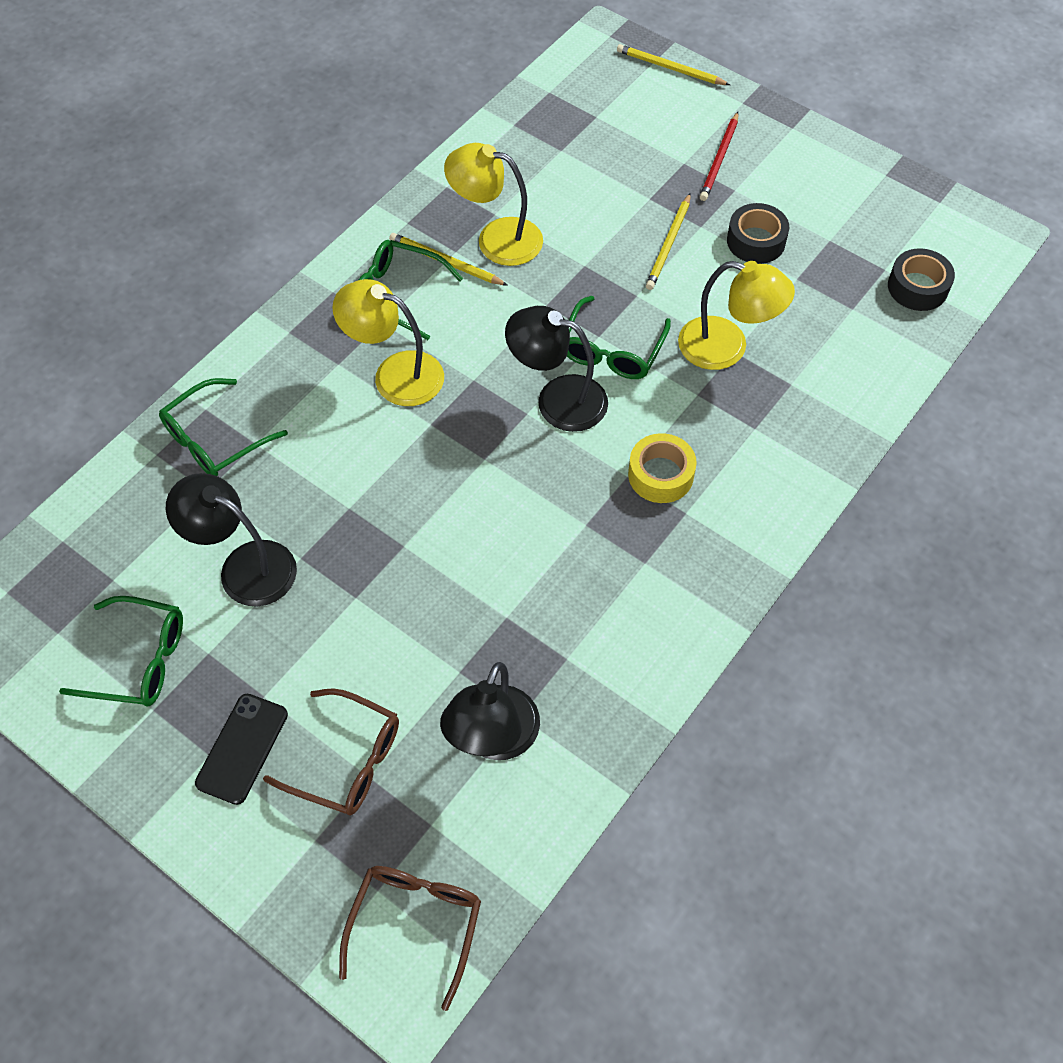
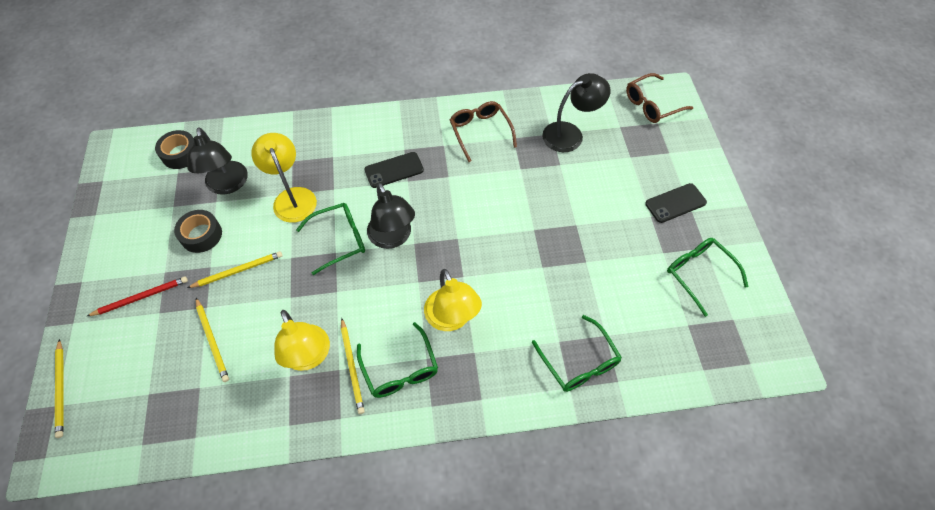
camera: 135 degrees left, 0 degrees up
green glasses [159,378,288,476] -> green glasses turned 60 degrees clockwise [532,315,622,392]
black lamp [166,473,297,606] -> black lamp moved to [187,127,248,195]
brown glasses [263,689,399,815] -> brown glasses moved to [450,101,517,162]
yellow tape [628,433,697,503] -> black phone [365,152,424,188]
none -> yellow pencil [196,298,229,382]

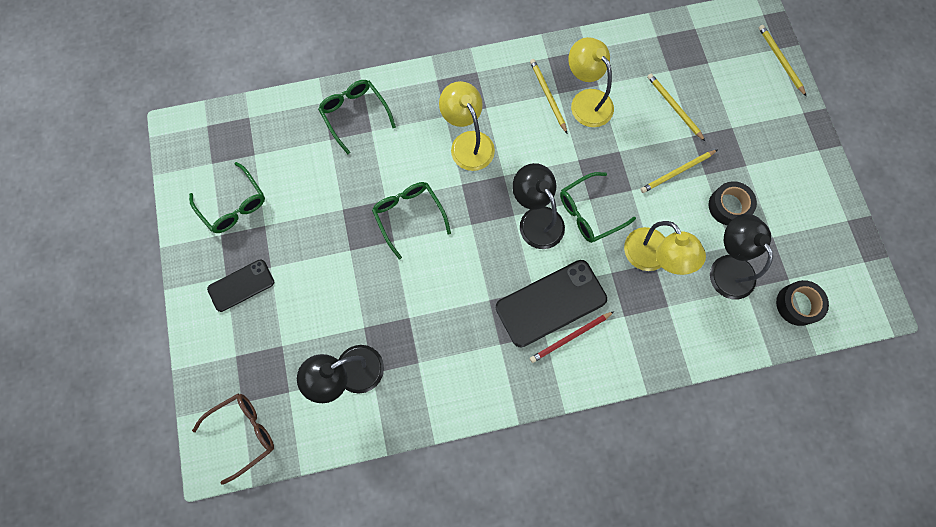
camera: 175 degrees right, 15 degrees up
red pencil [87,277,188,316] -> red pencil moved to [530,311,614,363]
green glasses [357,322,438,398] -> green glasses moved to [372,182,451,259]
black phone [365,152,424,188] -> black phone [496,260,607,348], size x1.68
brown glasses [450,101,517,162] -> none

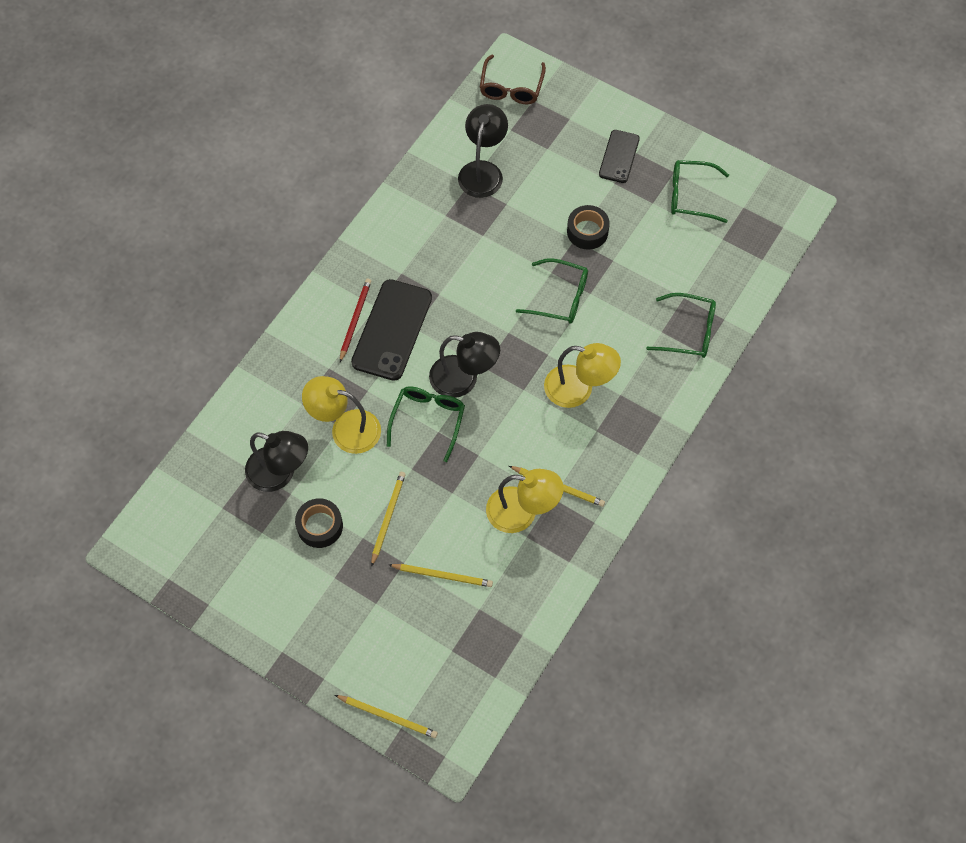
camera: 135 degrees right, 10 degrees down
black tape [776,280,829,326] -> black tape moved to [567,205,610,250]

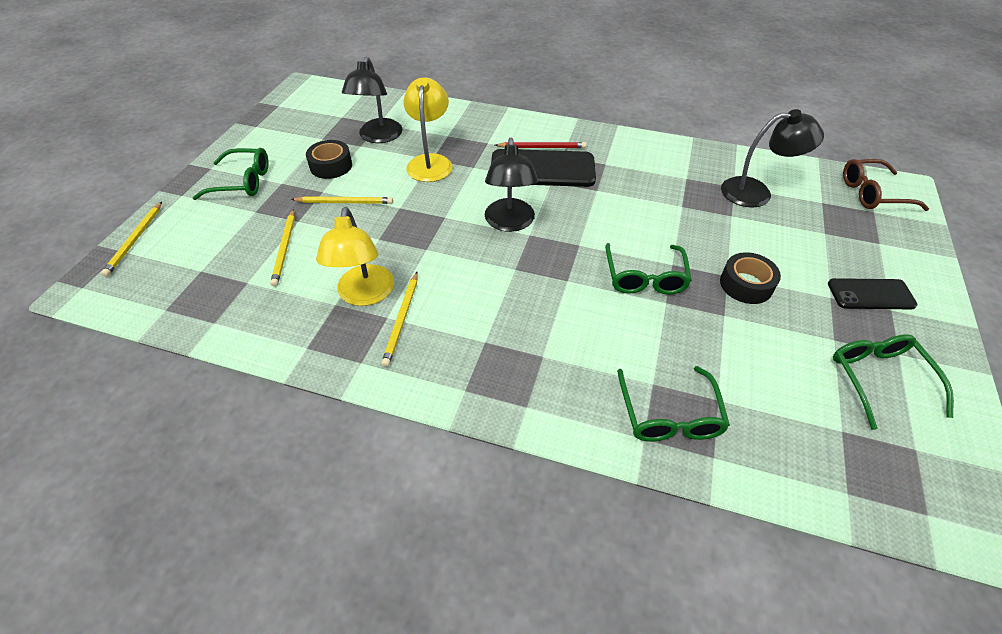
camera: 75 degrees right, 15 degrees down
green glasses [387,386,465,462] -> green glasses moved to [193,148,269,200]
yellow lamp [544,343,621,408] -> none

